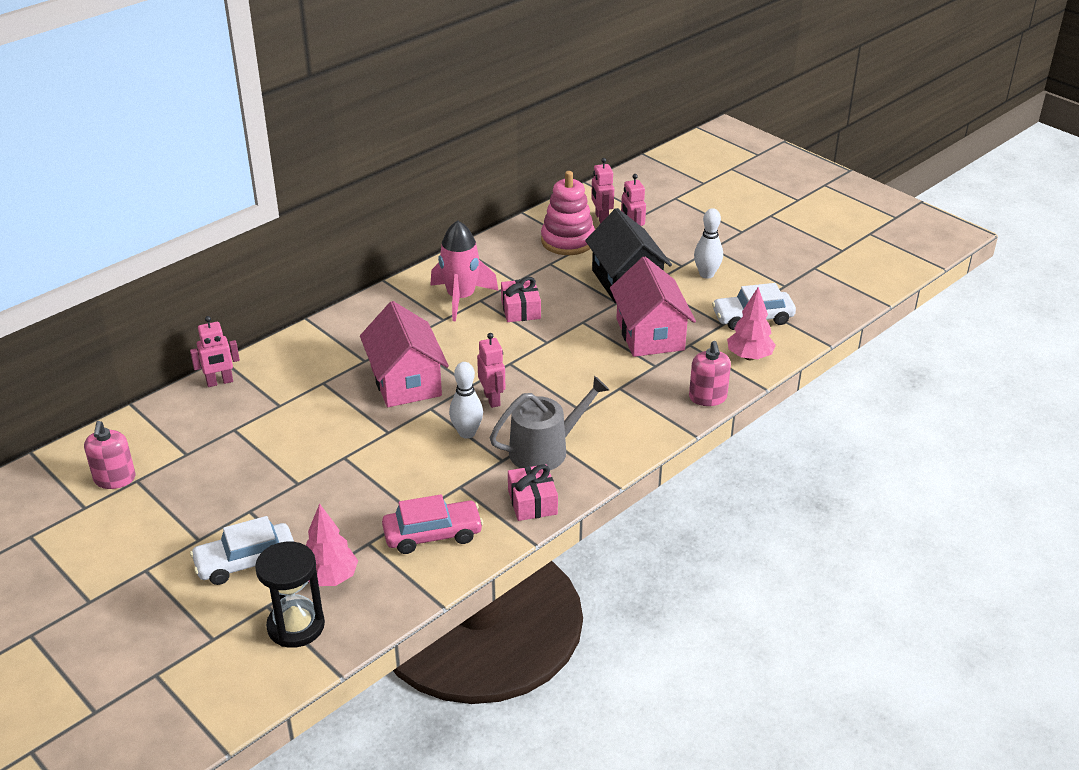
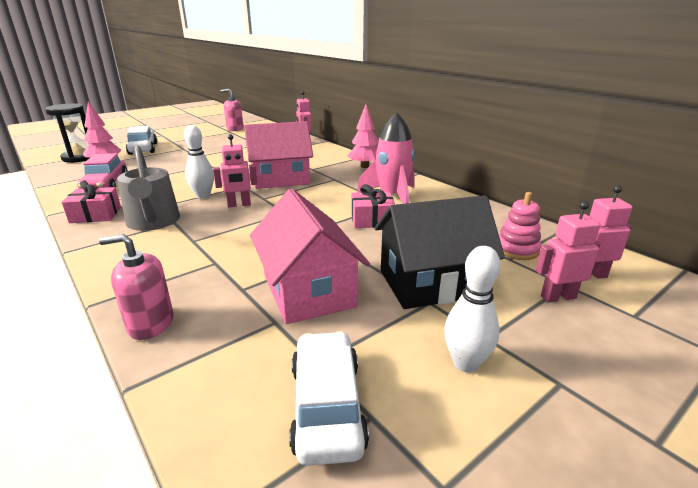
camera: 95 degrees right, 10 degrees down
pink stacking toy [541,171,595,255] -> pink stacking toy [499,192,541,260], size x0.63
pink house [610,257,696,357] -> pink house turned 75 degrees clockwise [250,189,370,324]
pink tree [727,287,776,360] -> pink tree moved to [348,104,379,168]

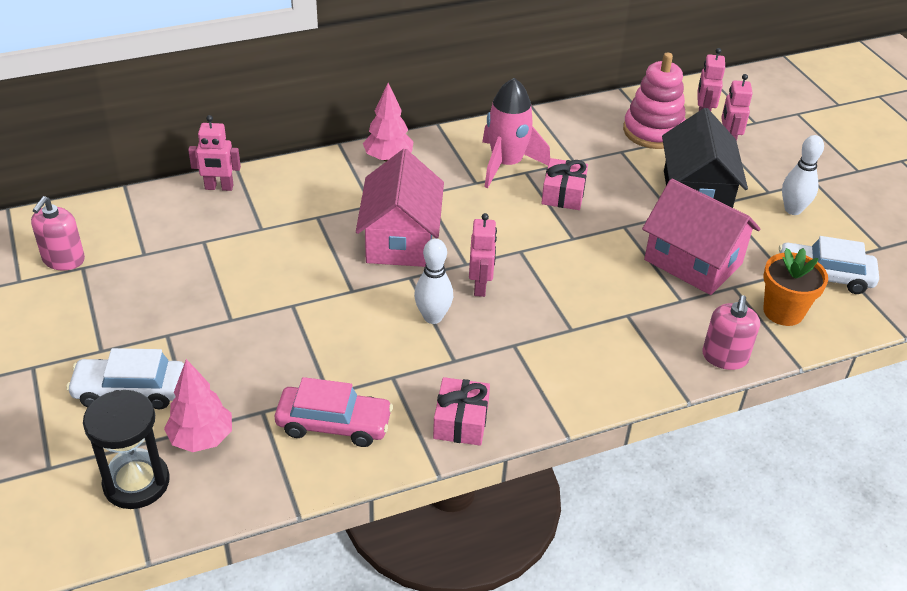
camera: 75 degrees left, 15 degrees up
grey watering can [117,145,180,231] -> none
pink house [250,189,370,324] -> pink house turned 45 degrees clockwise [642,179,761,295]
pink stacking toy [499,192,541,260] -> pink stacking toy [623,53,686,149], size x1.59
none -> orange flower pot [763,248,828,326]

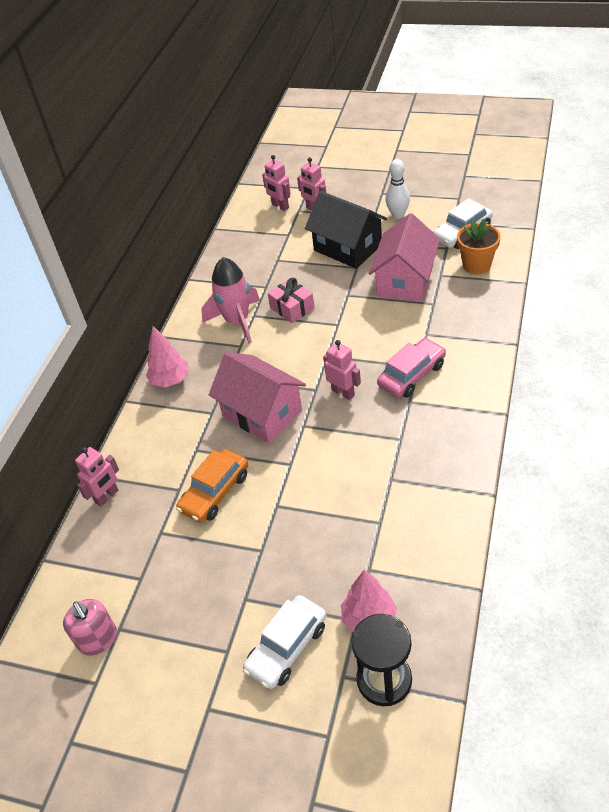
camera: 45 degrees left, 5 degrees up
pink car [275,377,393,447] -> pink car moved to [377,338,446,398]
white bowling pin [414,239,453,324] -> none
pink gift [433,377,490,446] -> none
pink stacking toy [623,53,686,149] -> none
pink house [642,179,761,295] -> pink house turned 60 degrees counterclockwise [368,213,440,302]
pink soap dispenser [702,295,760,370] -> none
none -> orange car [176,449,248,523]

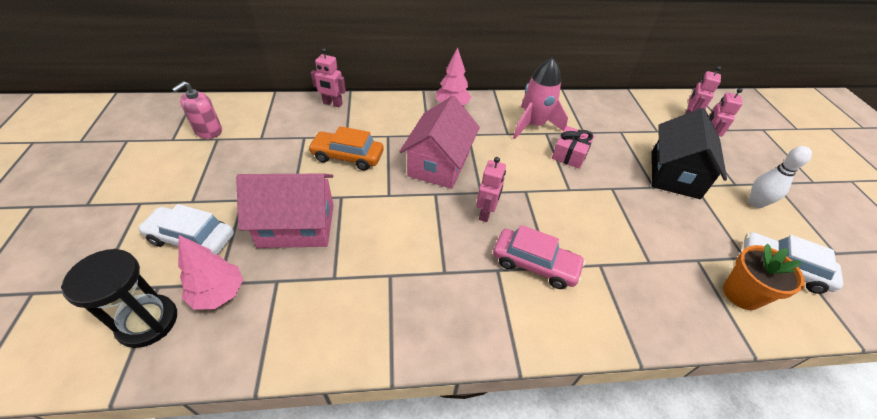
camera: 60 degrees right, 0 degrees up
pink house [368,213,440,302] -> pink house moved to [236,174,334,248]

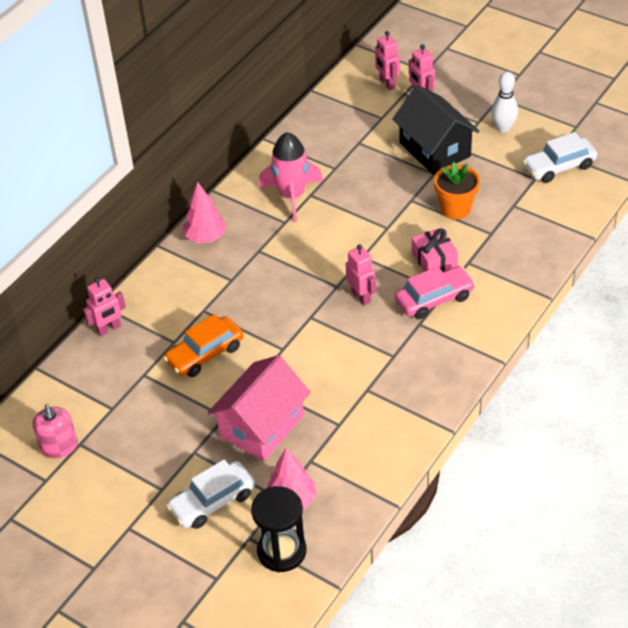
camera: 45 degrees left, 0 degrees up
pink house [399,96,480,189] -> none
pink gift [552,126,595,169] -> pink gift moved to [412,228,458,272]
orange flower pot [723,244,805,310] -> orange flower pot moved to [434,162,480,219]

